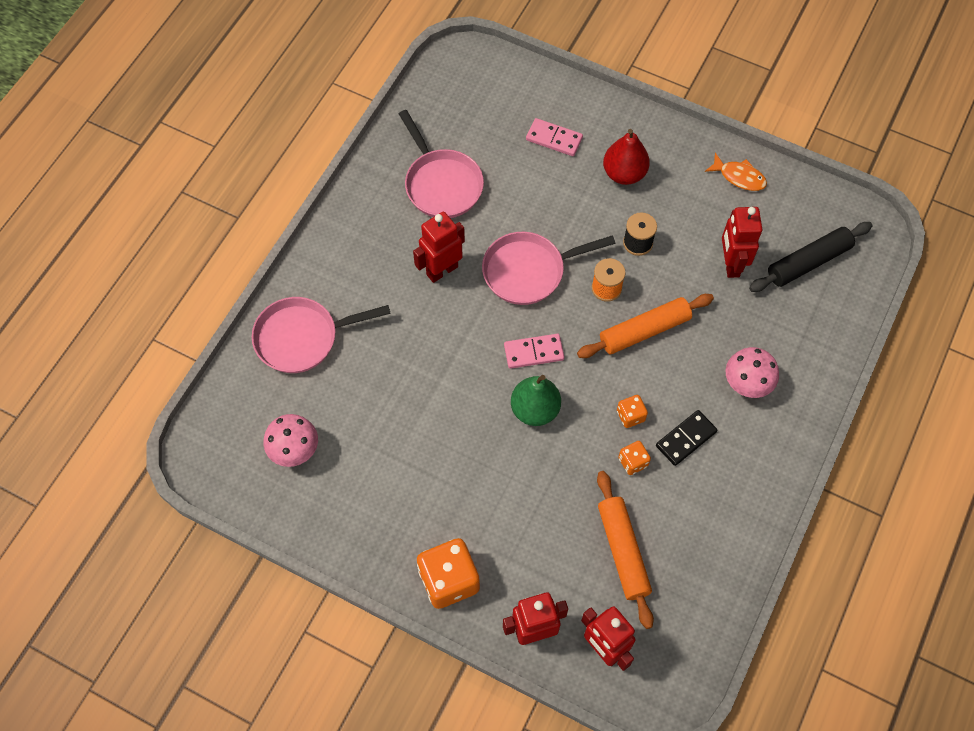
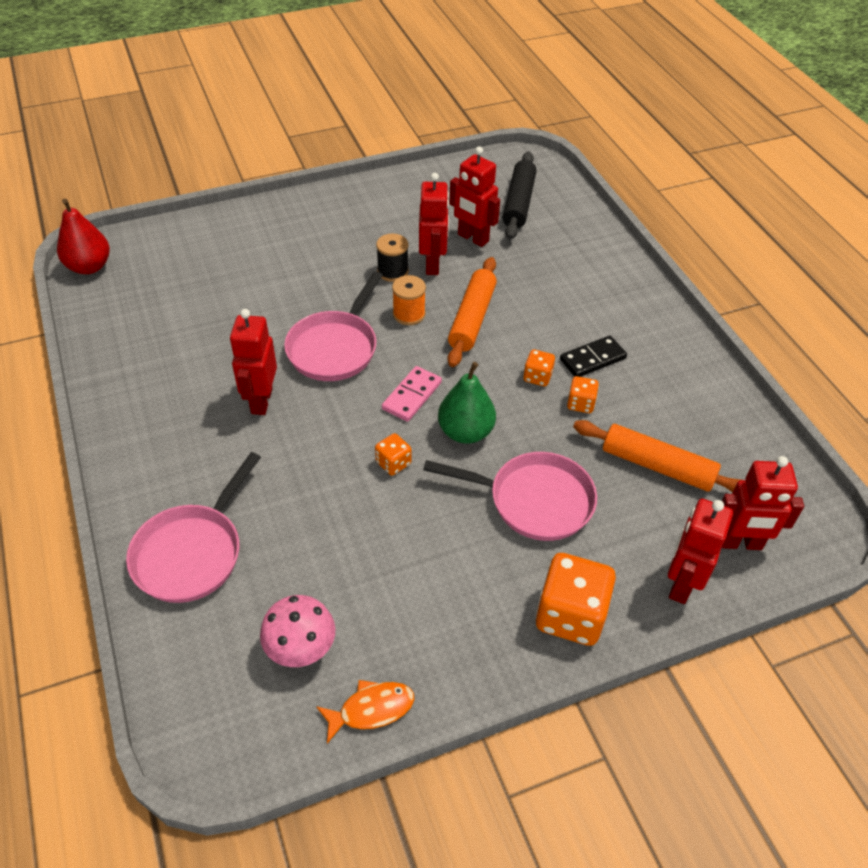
camera: 50 degrees left, 15 degrees down
pink pan [399,110,484,218] -> pink pan moved to [423,452,597,541]
pink domino [526,118,583,156] -> none
red pear [603,129,650,185] -> red pear moved to [57,198,110,274]
black domino [656,410,717,466] -> black domino turned 60 degrees clockwise [560,336,627,377]
orange fish [705,153,767,191] -> orange fish moved to [316,680,414,744]
pink mushroom [726,347,779,398] -> none
none -> orange dice [375,433,411,476]
none -> red robot [419,173,449,275]

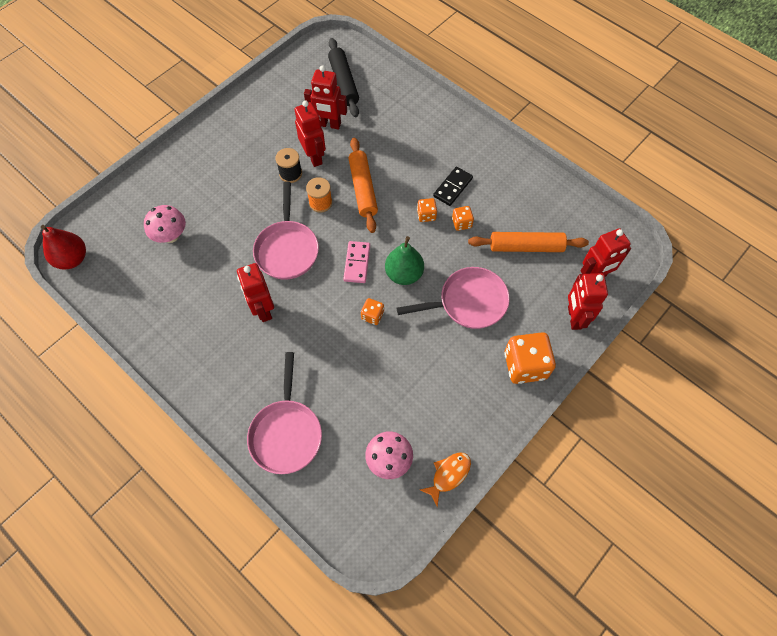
camera: 25 degrees left, 15 degrees up
none -> pink mushroom [144,205,186,243]

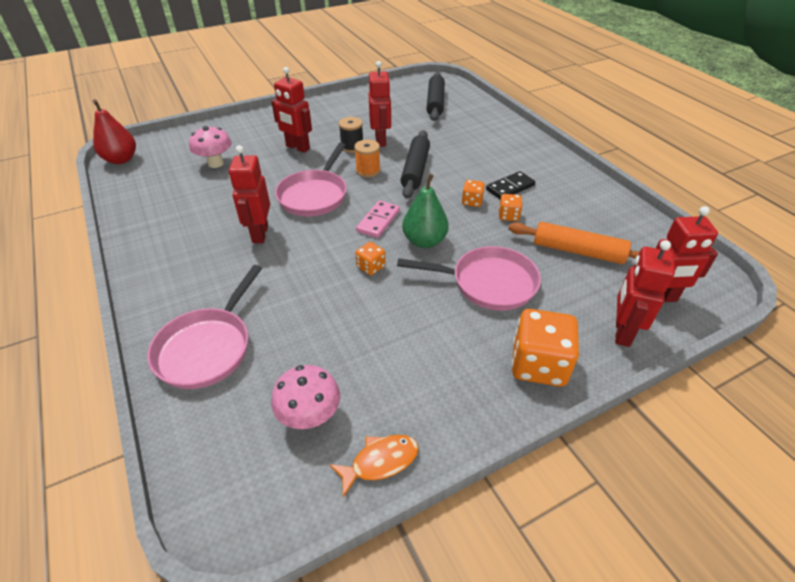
camera: 20 degrees right, 20 degrees down
red robot [304,65,347,129] -> red robot moved to [271,67,312,153]
orange rolling pin [348,138,378,233] -> black rolling pin [401,130,430,199]

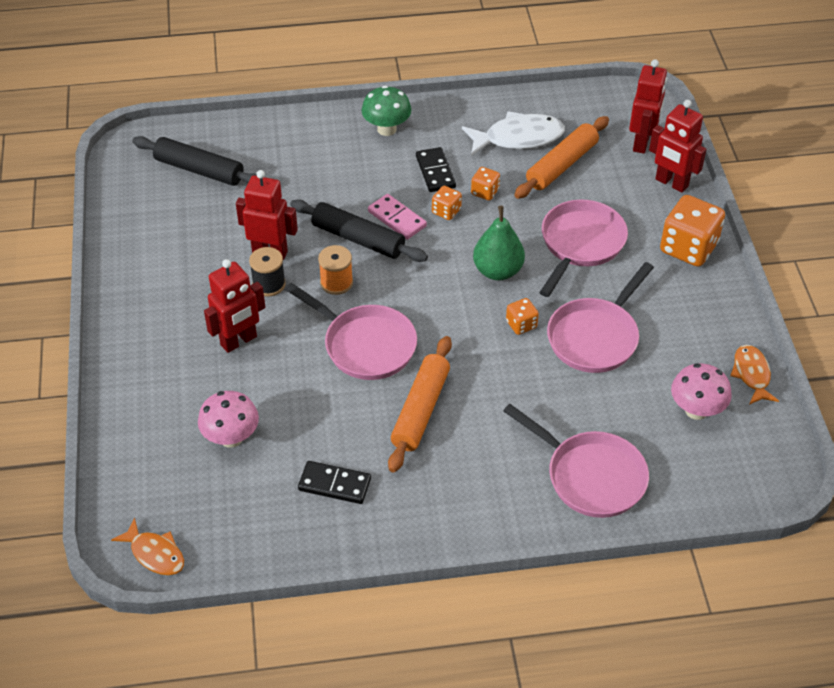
camera: 70 degrees left, 5 degrees up
red pear [93,99,136,164] -> orange fish [111,518,184,575]
red robot [229,145,270,243] -> orange rolling pin [388,336,452,473]
pink domino [356,201,400,238] -> pink domino moved to [368,194,427,240]
none -> black domino [298,461,371,504]
none -> green mushroom [362,86,411,136]
none -> white fish [462,111,565,156]
none -> pink pan [547,262,654,373]

